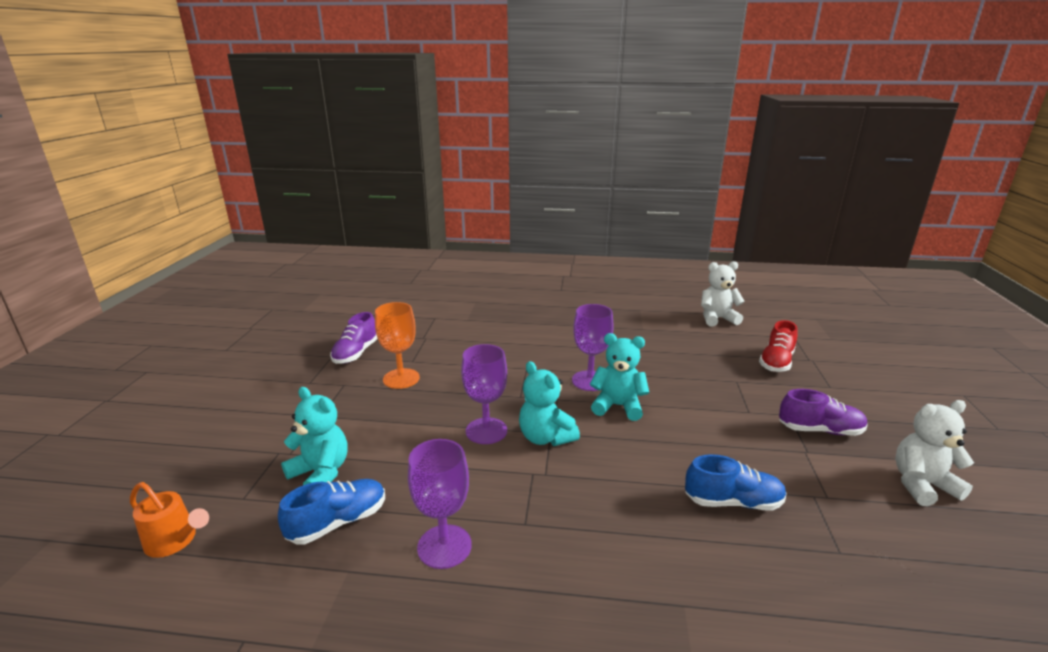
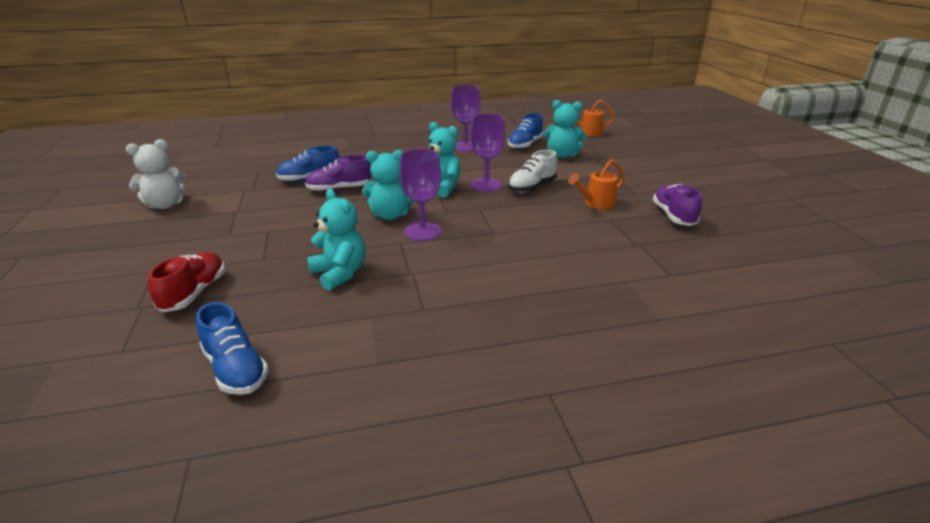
camera: 160 degrees right, 5 degrees up
orange goblet [375,302,420,389] -> orange watering can [568,159,624,209]
white teddy bear [701,261,745,327] -> blue shoe [196,302,269,395]
purple shoe [779,389,868,436] -> purple shoe moved to [305,155,372,192]
none -> turquoise teddy bear [307,189,366,291]
none -> white shoe [508,150,557,193]

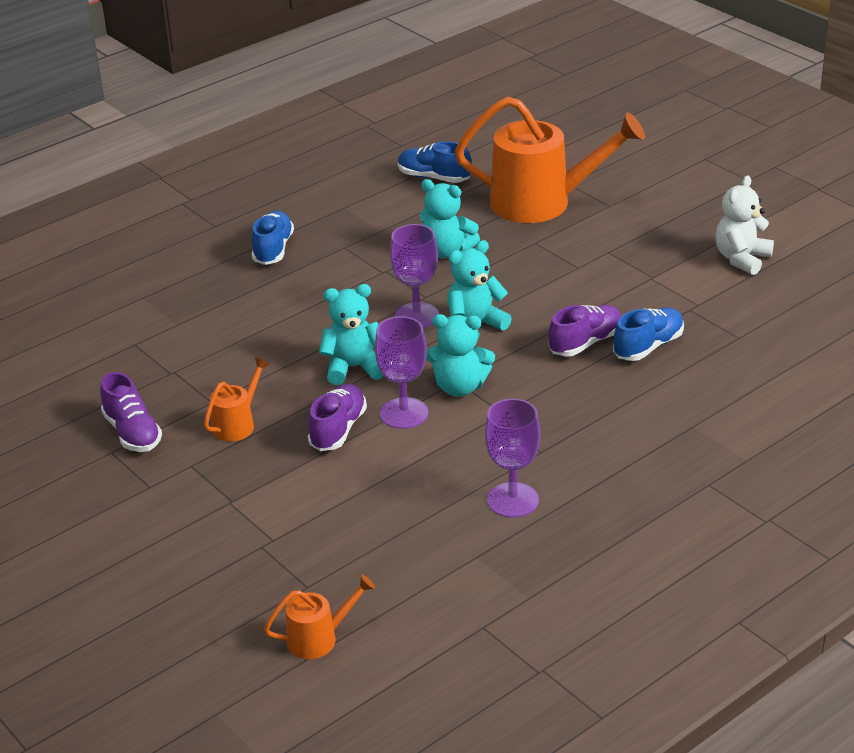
camera: 155 degrees right, 5 degrees up
red shoe [148,252,225,312] -> orange watering can [455,97,645,223]
blue shoe [508,113,543,149] -> blue shoe moved to [252,211,294,265]
white shoe [508,150,557,193] -> purple shoe [308,384,367,451]
turquoise teddy bear [544,100,586,158] -> turquoise teddy bear moved to [319,284,383,385]

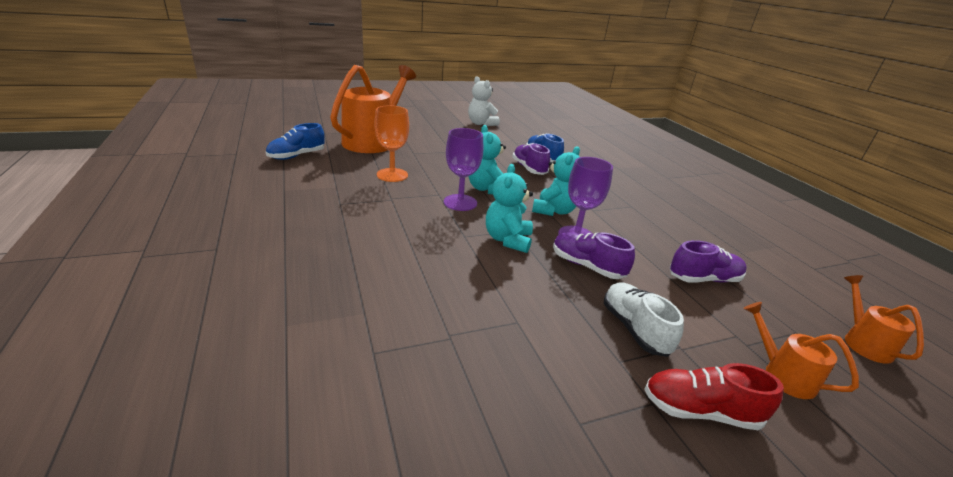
camera: 75 degrees left, 5 degrees down
purple shoe [100,372,162,452] -> purple shoe moved to [670,240,746,283]
orange watering can [204,357,269,442] -> orange watering can moved to [743,302,859,399]
blue shoe [252,211,294,265] -> none
turquoise teddy bear [420,179,480,258] -> orange goblet [375,105,409,182]
purple goblet [485,399,541,518] -> none
none -> white shoe [604,282,684,357]
none -> red shoe [644,363,784,430]

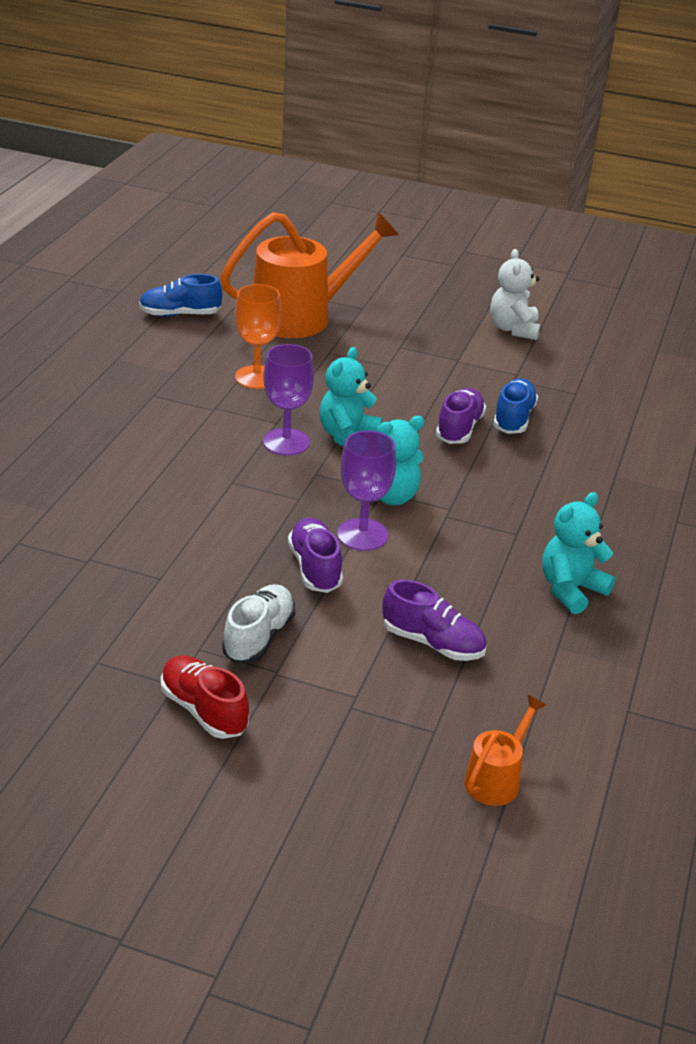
camera: 40 degrees right, 5 degrees up
turquoise teddy bear [486,164,533,253] -> turquoise teddy bear moved to [542,492,616,614]
orange watering can [743,302,859,399] -> none

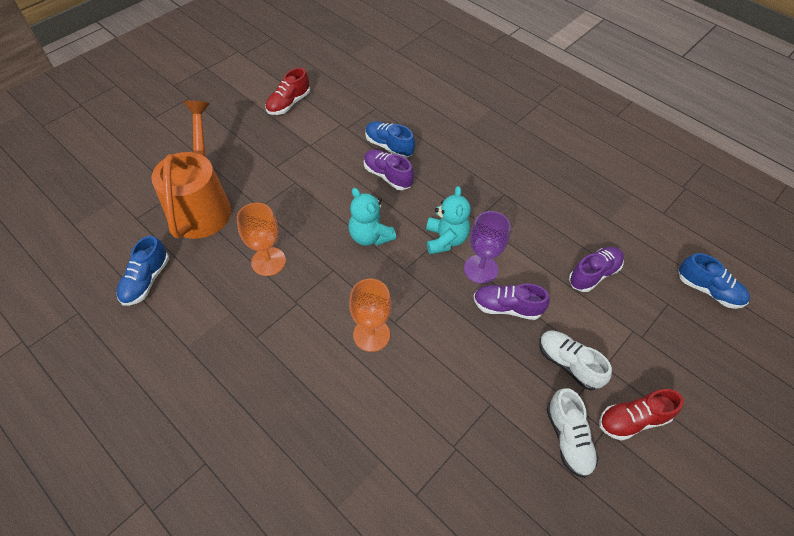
camera: 65 degrees left, 20 degrees up
purple goblet [263,344,314,456] -> none
orange watering can [464,695,546,806] -> blue shoe [678,253,750,309]
white teddy bear [490,249,540,340] -> red shoe [266,68,310,115]
turquoise teddy bear [542,492,616,614] -> none
none -> orange goblet [349,279,391,352]
none -> white shoe [546,388,599,478]

